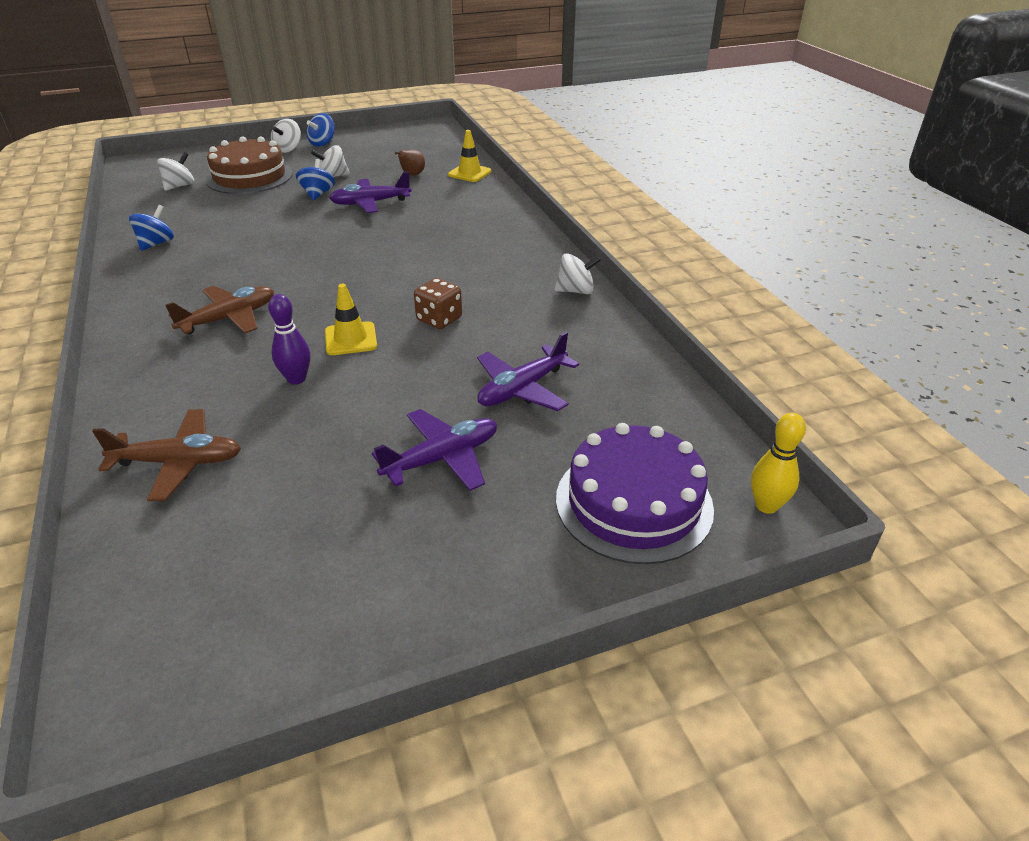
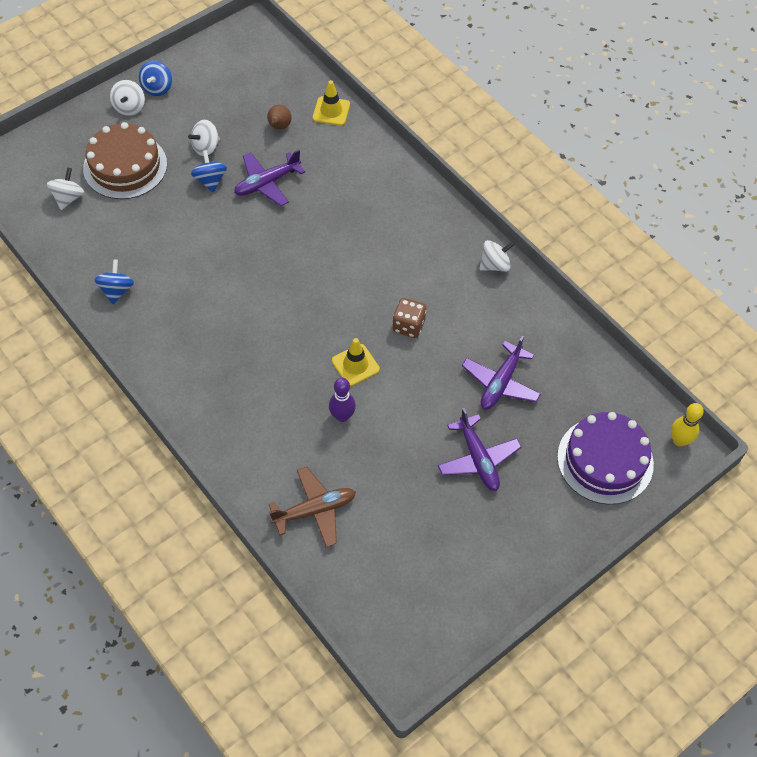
camera: 20 degrees left, 20 degrees up
brown plane [165,286,274,334] -> none
purple plane [372,409,497,491] -> purple plane turned 120 degrees clockwise [438,408,521,491]

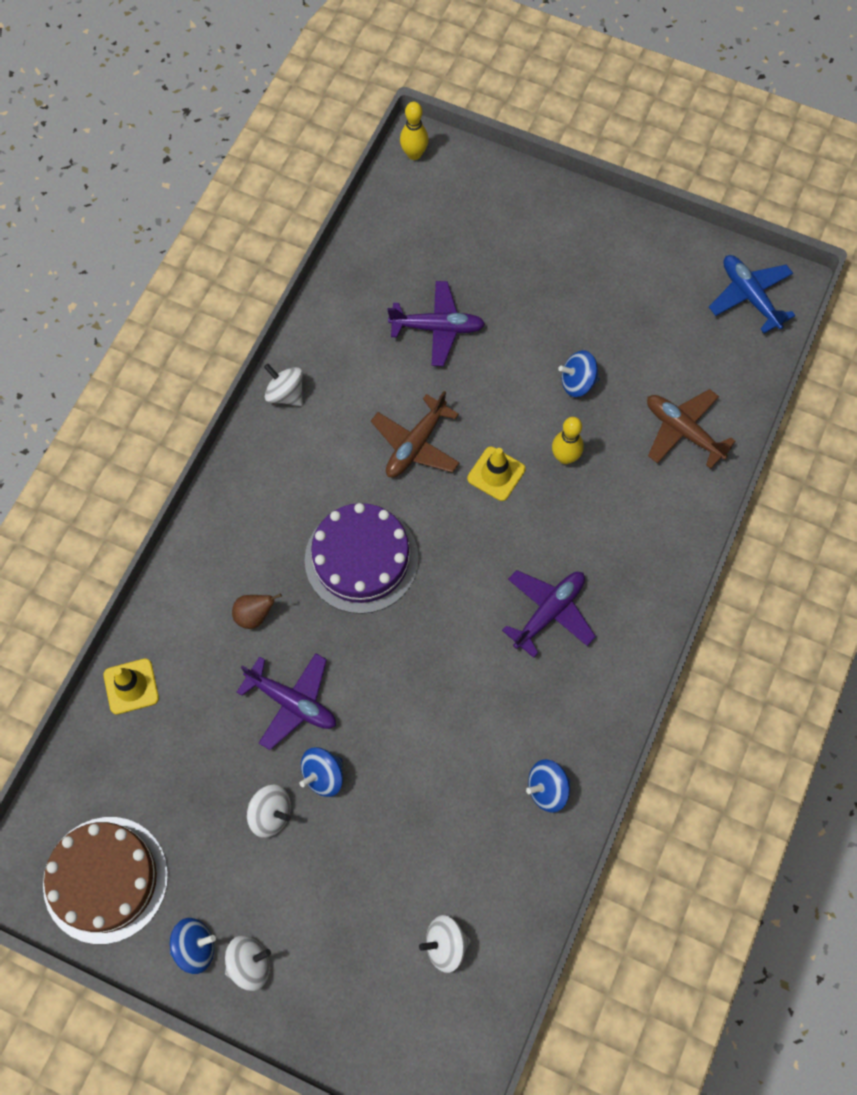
camera: 115 degrees left, 10 degrees up
brown cake [83,122,167,199] -> brown cake moved to [43,817,168,944]
brown pear [267,105,292,130] -> brown pear moved to [232,593,282,629]
purple bowling pin [329,378,356,422] -> yellow bowling pin [552,417,584,464]
brown dice [392,298,426,338] -> brown plane [371,391,460,477]
purple plane [438,408,521,491] -> purple plane moved to [502,570,596,658]
purple cake [557,412,654,504] -> purple cake moved to [305,503,419,614]
none -> blue spinning top [558,350,600,397]
none -> blue plane [709,255,795,333]

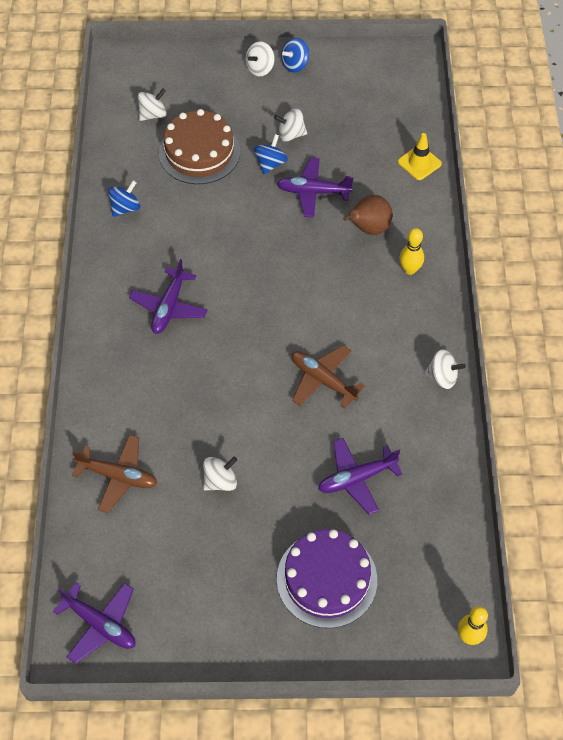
camera: 155 degrees right, 10 degrees down
brown cake [43,817,168,944] -> brown cake moved to [159,109,240,184]
brown pear [232,593,282,629] -> brown pear [343,195,393,235], size x1.55
purple cake [305,503,419,614] -> purple cake moved to [277,529,377,628]
brown plane [371,391,460,477] -> brown plane turned 60 degrees counterclockwise [292,345,365,409]
yellow traffic cone [467,447,526,501] -> none
yellow bowling pin [552,417,584,464] -> yellow bowling pin moved to [400,228,424,275]
blue spinning top [558,350,600,397] -> white spinning top [203,457,237,491]
blue plane [709,255,795,333] -> purple plane [53,582,135,664]

